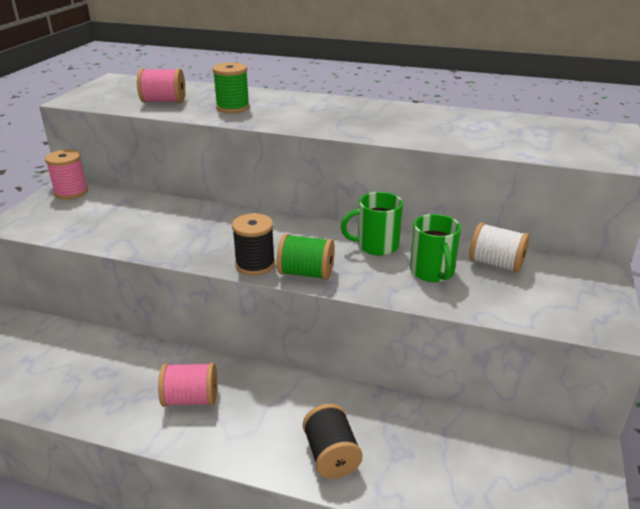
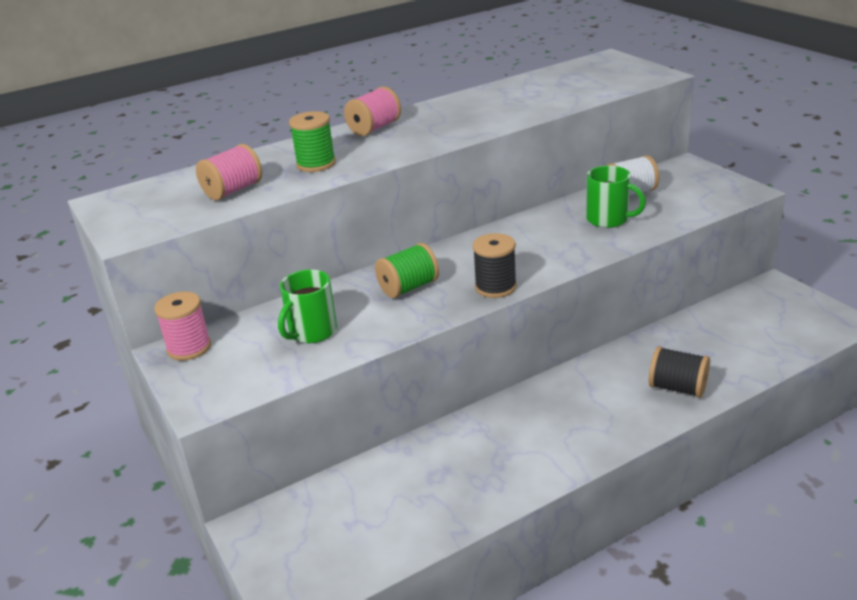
camera: 45 degrees left, 0 degrees up
pink spool [158,363,217,407] -> pink spool moved to [344,86,401,136]
green spool [276,234,335,280] -> green spool moved to [375,243,439,298]
green mug [340,192,403,256] -> green mug moved to [278,269,337,343]

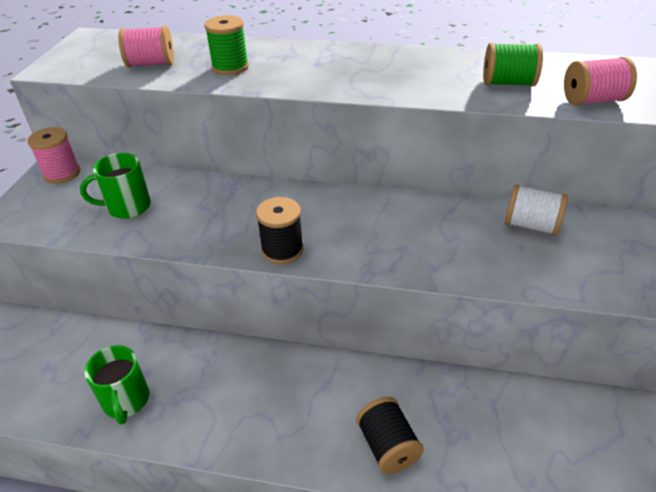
camera: 40 degrees right, 10 degrees up
pink spool [344,86,401,136] -> pink spool moved to [564,57,637,106]
green spool [375,243,439,298] -> green spool moved to [483,43,543,87]
green mug [586,165,646,228] -> green mug moved to [84,345,150,425]

